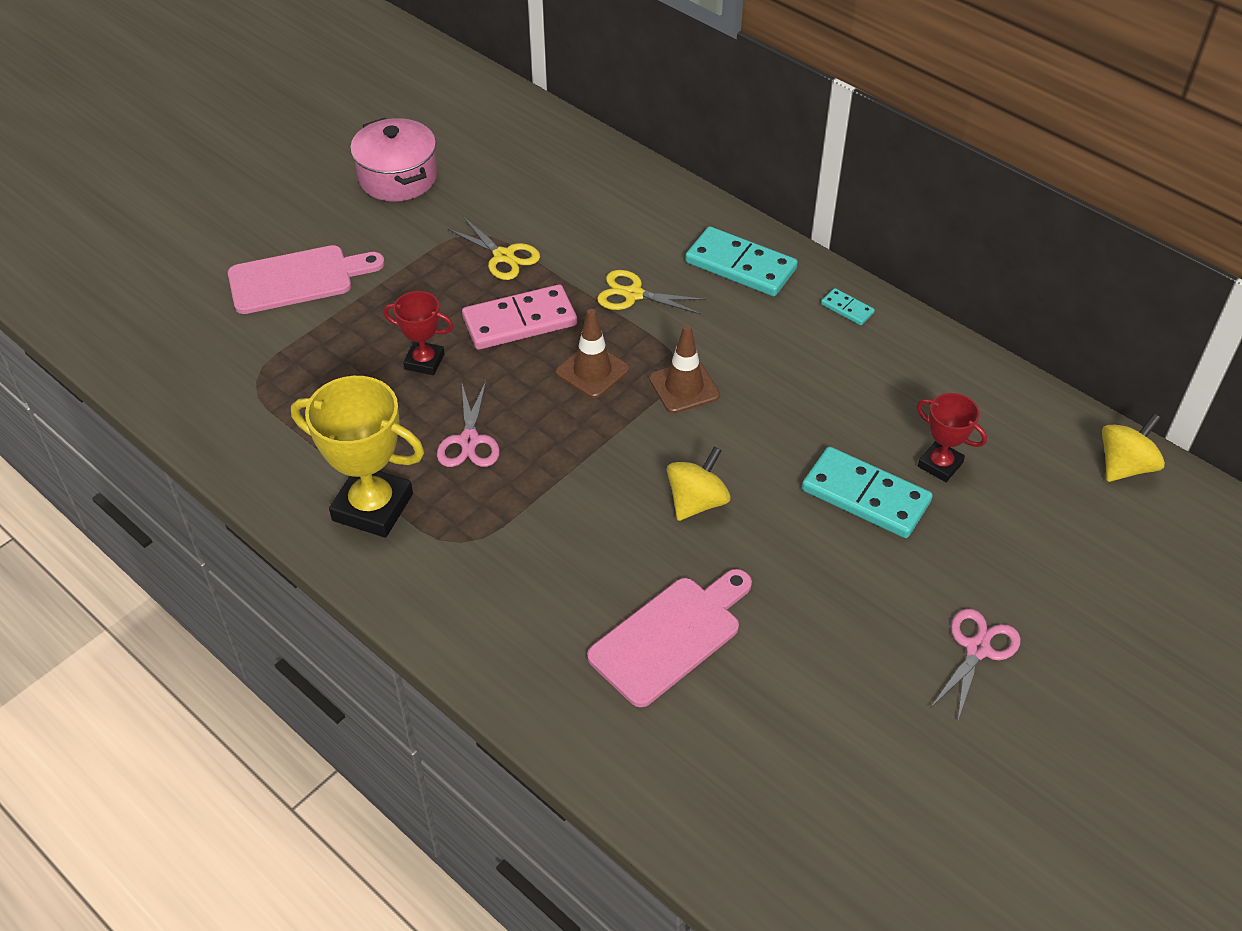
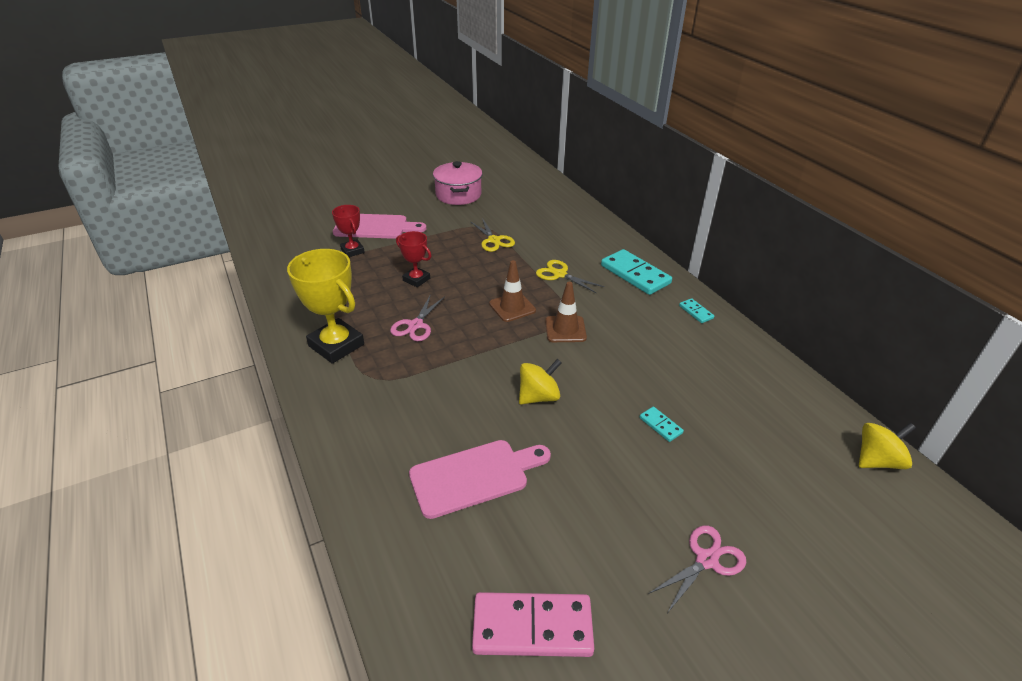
camera: 20 degrees right, 10 degrees down
pink domino [462,284,577,350] -> pink domino moved to [472,592,594,657]
turquoise domino [802,446,933,538] -> turquoise domino [639,407,684,442], size x0.47
red trophy [917,393,987,482] -> red trophy moved to [332,205,365,257]

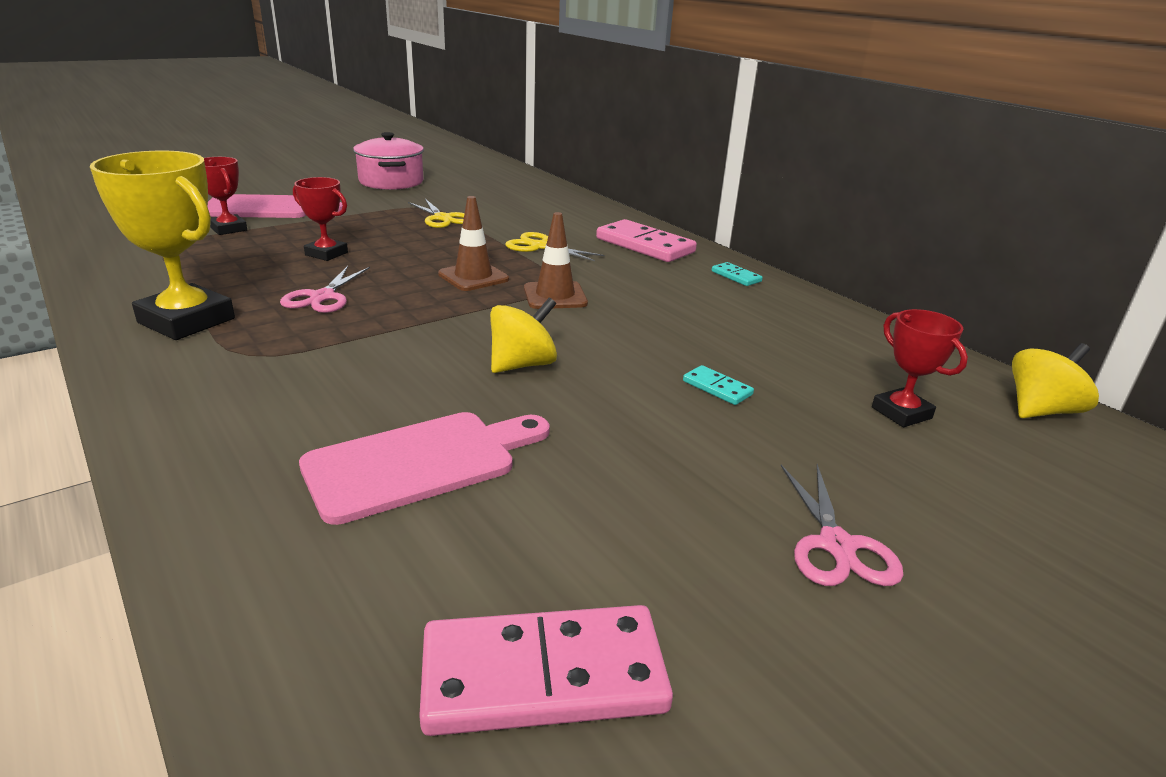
camera: 10 degrees left, 10 degrees down
turquoise domino [601,249,672,295] -> pink domino [596,219,697,262]
pink scissors [648,526,746,613] -> pink scissors turned 135 degrees clockwise [781,464,904,586]
none -> red trophy [872,309,968,427]

